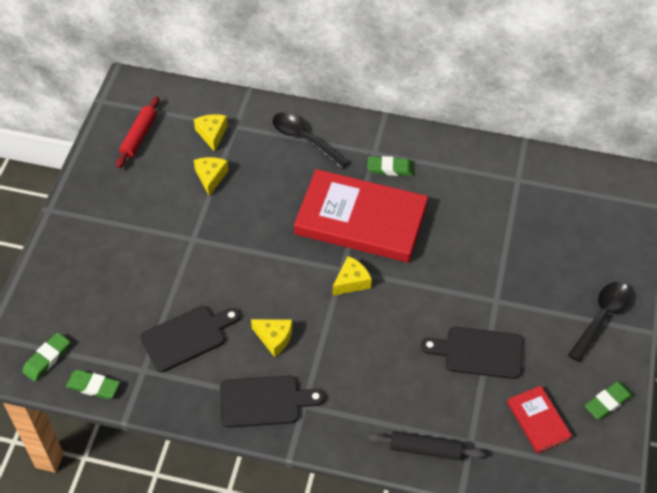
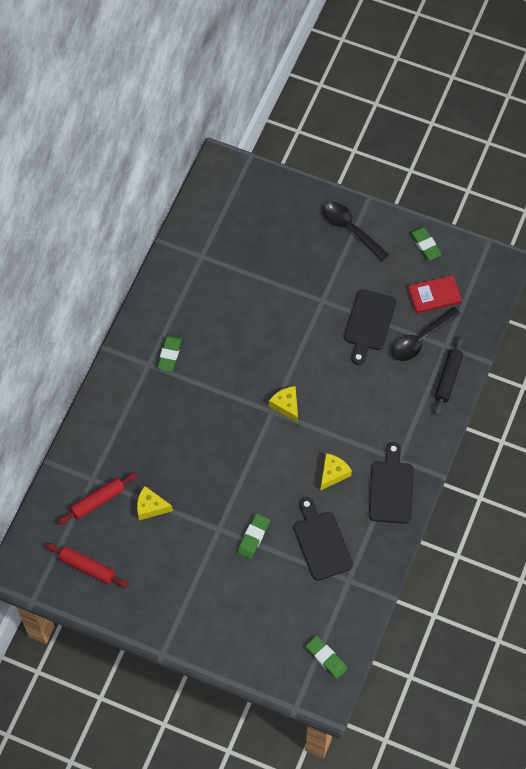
camera: 80 degrees left, 10 degrees up
green eraser [66,370,120,399] -> green eraser moved to [237,514,270,559]
yellow cheese [194,114,228,152] -> red rolling pin [57,472,137,525]
black spoon [273,112,349,169] -> black spoon moved to [392,307,461,361]
red book [294,169,428,263] -> none

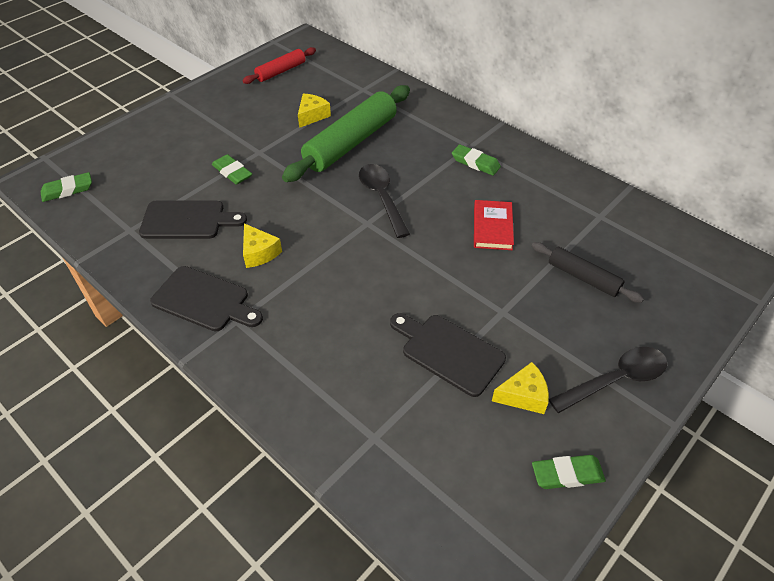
camera: 110 degrees right, 15 degrees down
red rolling pin [57,472,137,525] -> none
yellow cheese [269,386,298,423] -> yellow cheese moved to [492,362,549,414]
black spoon [392,307,461,361] -> black spoon moved to [359,164,410,238]
red book [408,275,462,314] -> red book moved to [474,200,514,250]
black rolling pin [434,336,464,416] -> black rolling pin moved to [532,242,644,303]
none -> green rolling pin [282,85,410,182]

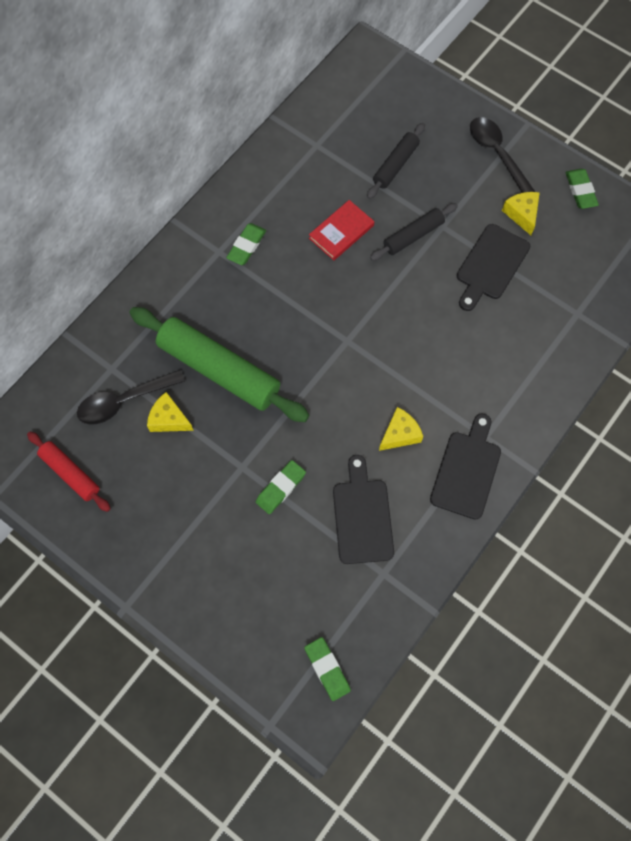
camera: 95 degrees left, 20 degrees up
black spoon [359,164,410,238] -> black spoon moved to [77,369,185,425]
red book [474,200,514,250] -> red book turned 45 degrees counterclockwise [309,200,374,260]
none -> black rolling pin [370,203,458,261]

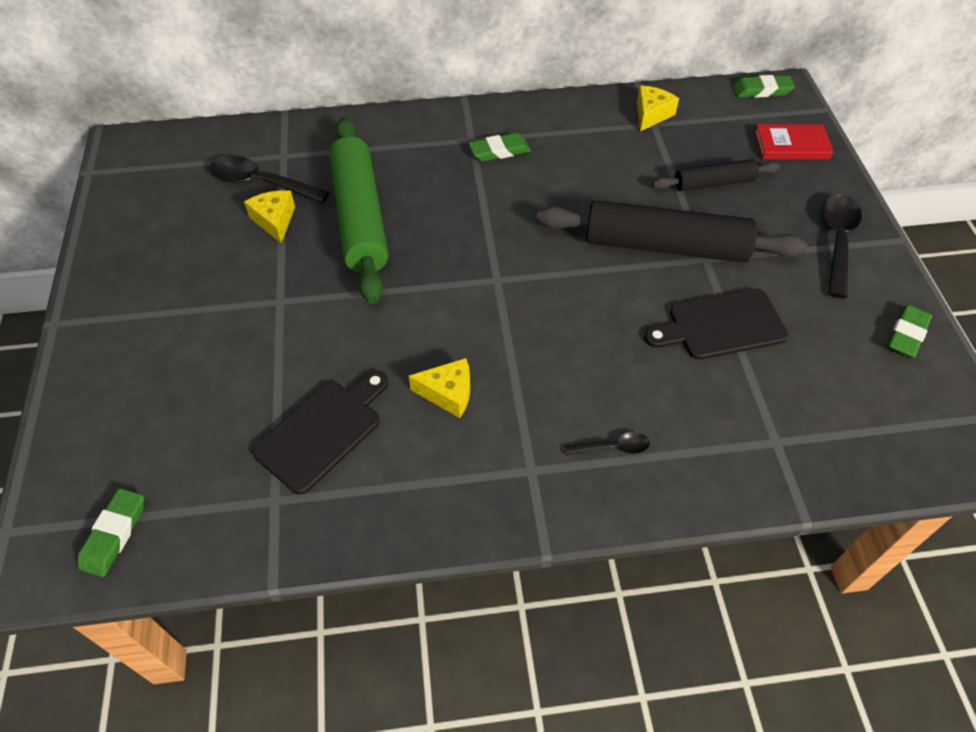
camera: 45 degrees right, 15 degrees down
red rolling pin [27,432,111,512] -> none
green eraser [256,460,306,514] -> green eraser moved to [733,75,795,98]
red book [309,200,374,260] -> red book moved to [754,124,833,160]
black rolling pin [370,203,458,261] -> black rolling pin [537,200,808,263], size x1.87
black cutting board [430,413,501,519] -> none
yellow cheese [502,192,540,235] -> yellow cheese moved to [637,86,679,131]
none -> black spoon [564,432,650,455]

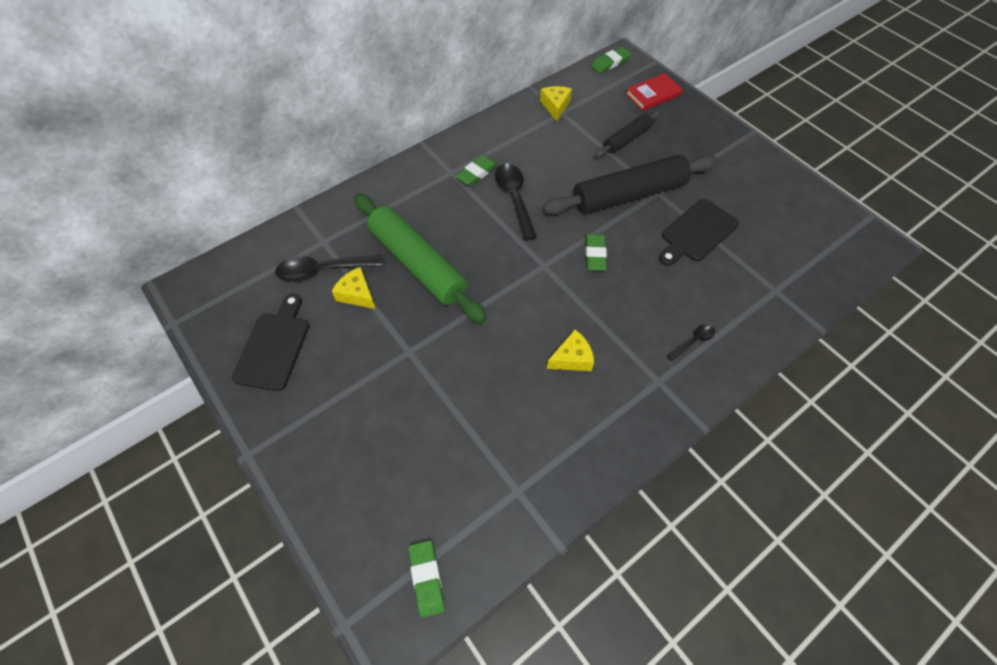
camera: 30 degrees left, 5 degrees up
black cutting board [252,371,389,495] -> black cutting board moved to [232,294,309,391]
black spoon [822,194,862,298] -> black spoon moved to [495,164,537,241]
green eraser [887,304,932,358] -> green eraser moved to [585,234,607,271]

